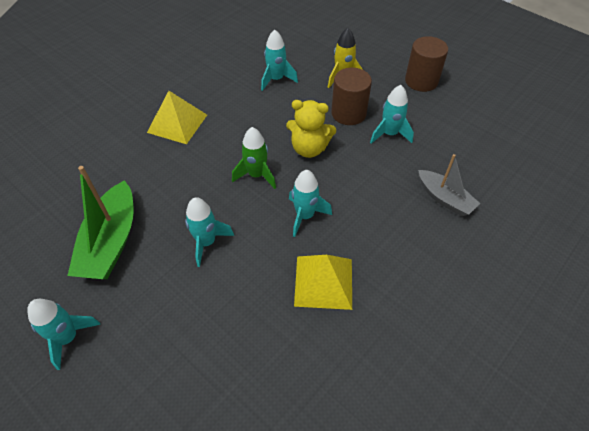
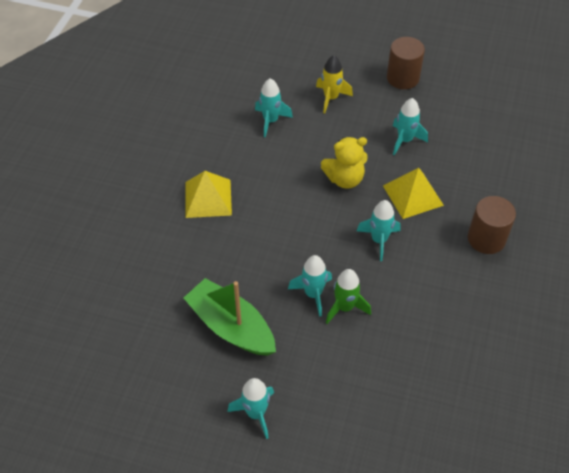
camera: 25 degrees left, 0 degrees up
green boat [67,166,134,279] -> green boat turned 150 degrees clockwise [184,278,276,356]
green rocket [232,127,276,189] -> green rocket moved to [326,269,371,324]
yellow pyramid [294,255,352,310] -> yellow pyramid moved to [383,168,444,219]
brown cylinder [331,68,372,125] -> brown cylinder moved to [468,196,516,254]
grey boat [418,154,481,216] -> none

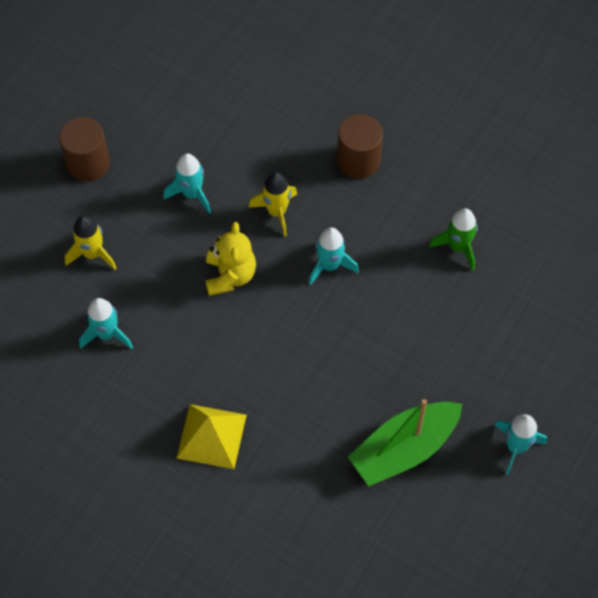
camera: 75 degrees left, 10 degrees up
turquoise rocket [288,255,332,317] -> none
green rocket [326,269,371,324] -> green rocket moved to [429,208,478,271]
yellow pyramid [383,168,444,219] -> yellow rocket [249,172,297,237]

